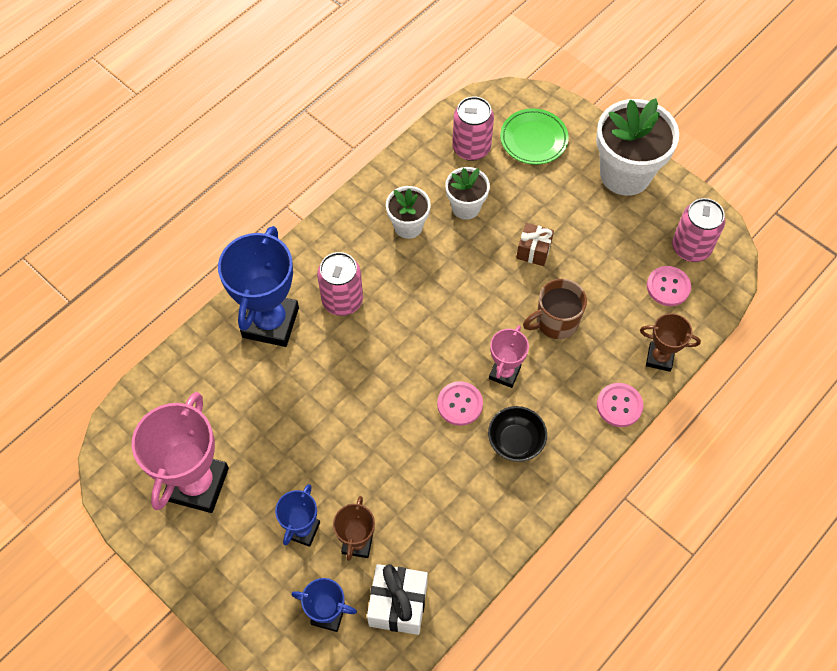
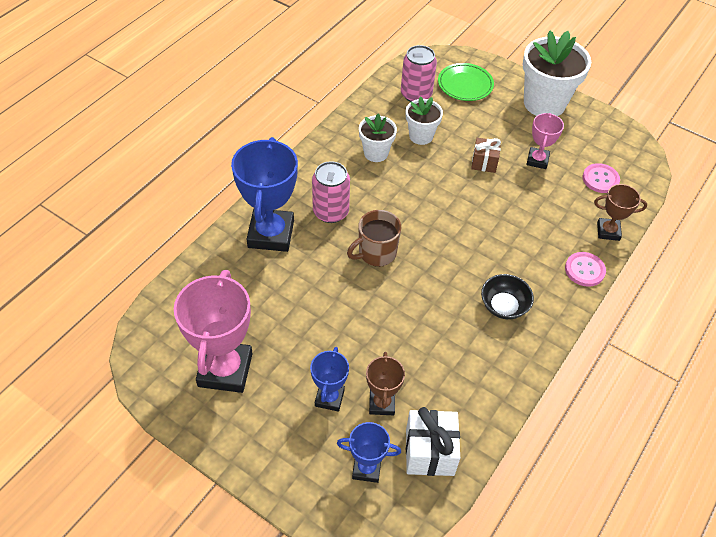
camera: 10 degrees left, 10 degrees down
pink button [437,381,483,426] -> none
pink trophy [489,325,529,388] -> pink trophy moved to [527,113,564,169]
brown mug [523,279,587,339] -> brown mug moved to [347,210,401,267]
pink can [672,198,725,262] -> none

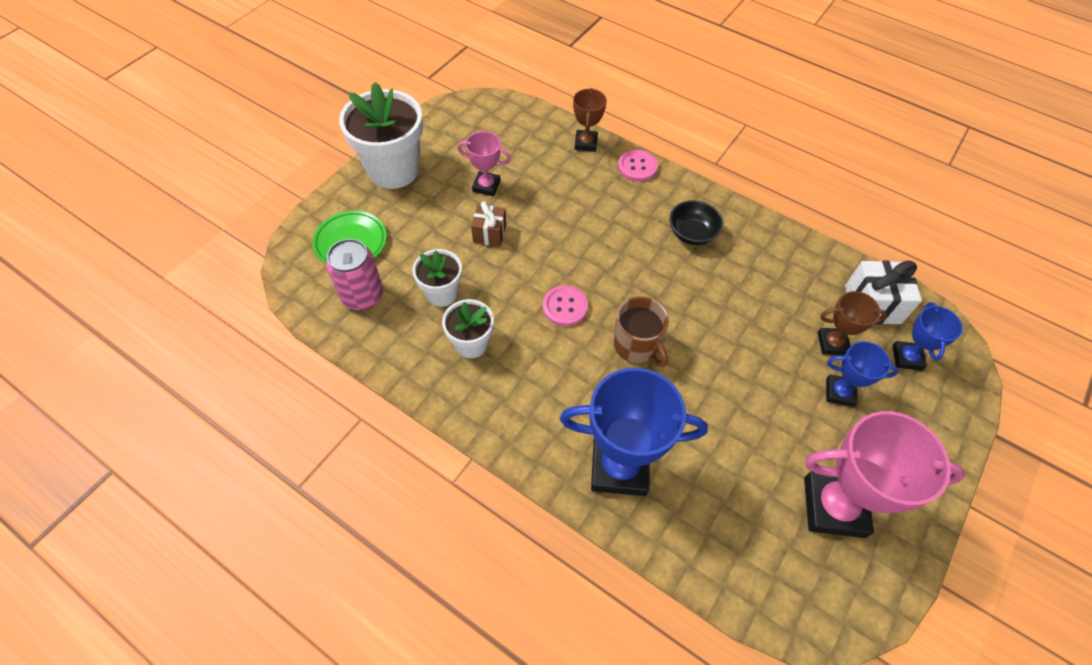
camera: 90 degrees left, 5 degrees up
pink can [312,161,350,223] -> none
pink button [583,163,620,193] -> pink button moved to [543,286,588,326]

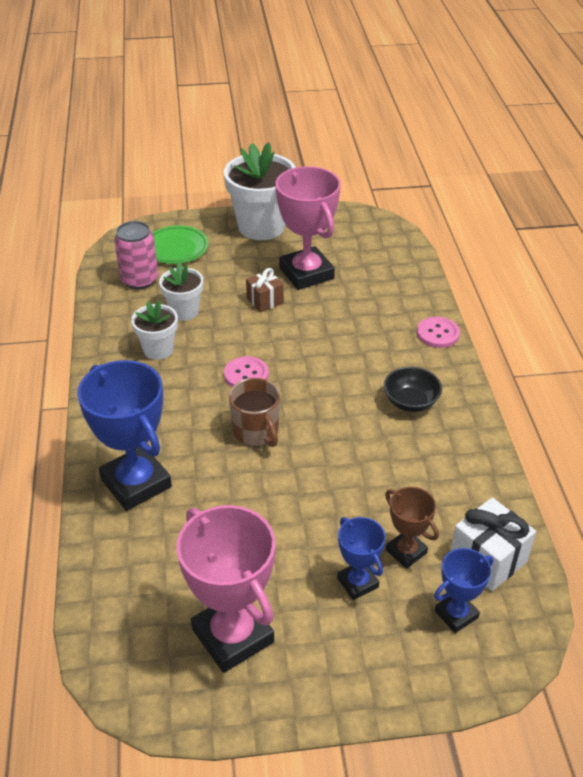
camera: 50 degrees right, 15 degrees down
pink trophy [457,131,511,196] -> pink trophy [275,166,341,290], size x1.88
brown trophy [573,88,607,152] -> none
brown mug [614,296,669,367] -> brown mug turned 45 degrees counterclockwise [229,378,280,447]

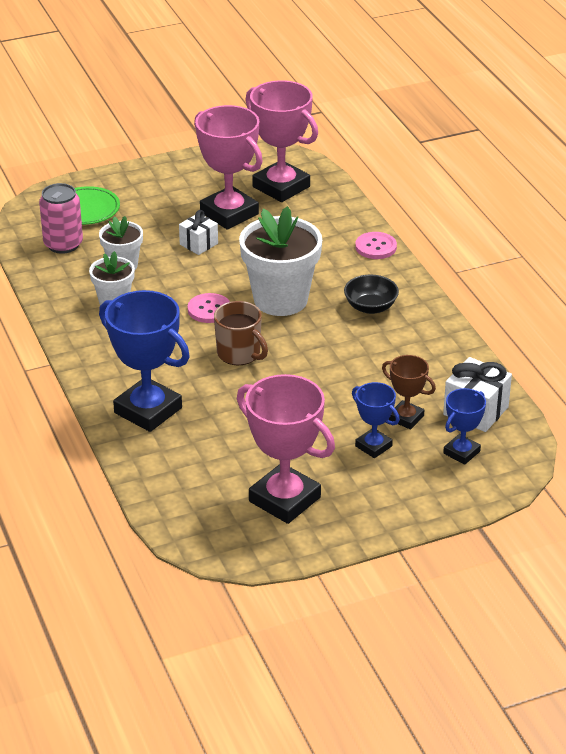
camera: 15 degrees left, 5 degrees down
white flower pot [224,142,296,240] -> white flower pot moved to [239,206,322,316]
brown gift [246,268,284,312] -> white gift [179,210,218,255]
none -> pink trophy [245,80,318,202]

